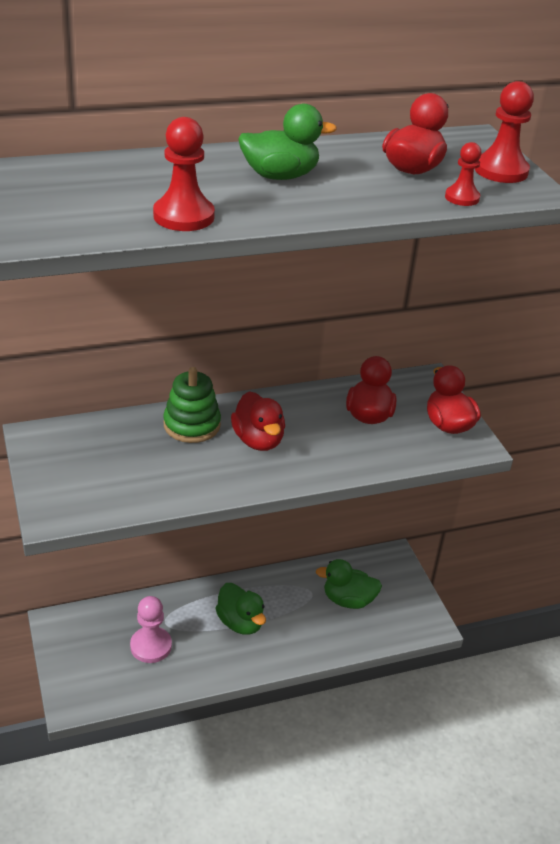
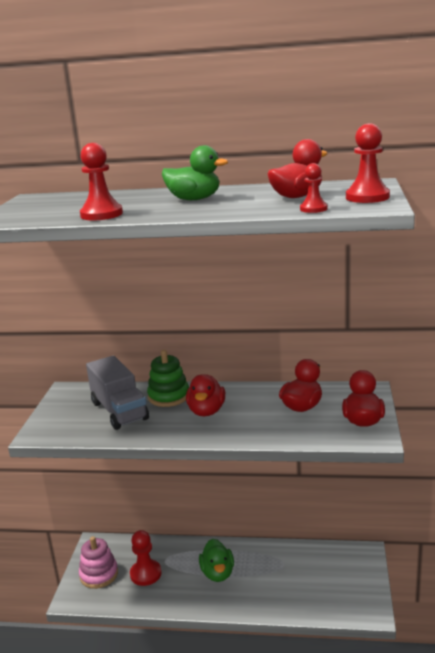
camera: 30 degrees right, 15 degrees down
pink pawn [130,596,172,663] -> red pawn [130,530,162,586]
green duck [316,559,382,609] -> none
none -> pink stacking toy [79,536,118,589]
none -> grey truck [86,356,149,430]

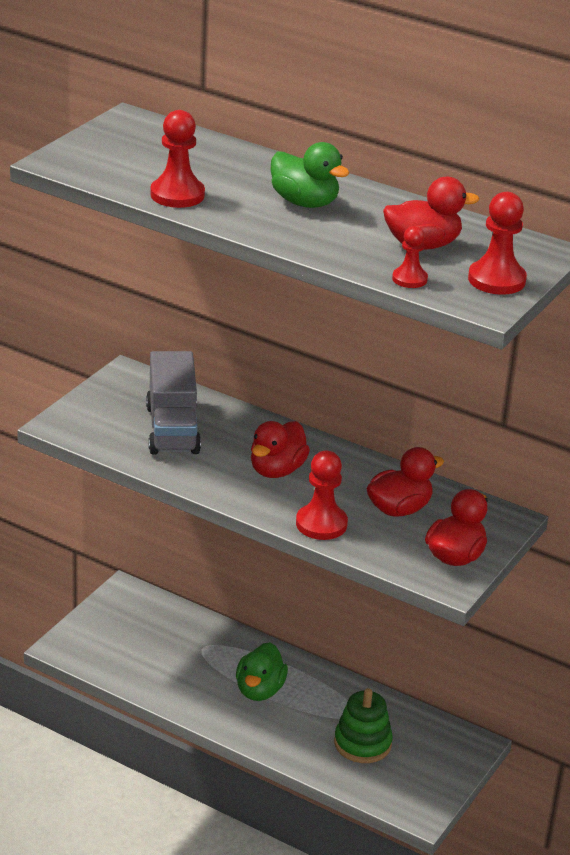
camera: 20 degrees right, 10 degrees up
pink stacking toy [79,536,118,589] -> none
red pawn [130,530,162,586] -> red pawn moved to [296,451,348,540]
green stacking toy [147,350,189,407] -> green stacking toy moved to [334,688,393,763]

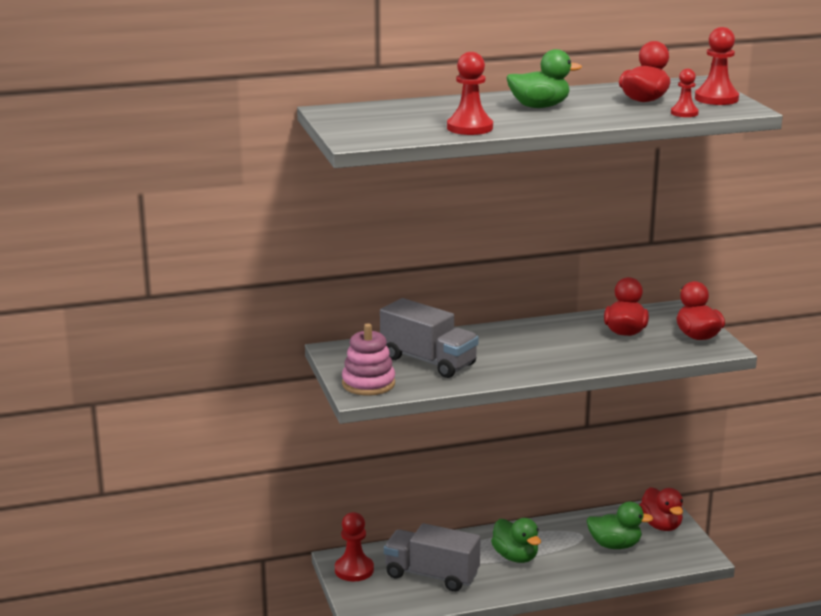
camera: 45 degrees left, 10 degrees down
red duck [251,421,310,478] -> red duck moved to [639,487,683,531]
red pawn [296,451,348,540] -> red pawn moved to [335,512,374,581]
green stacking toy [334,688,393,763] -> green duck [586,502,654,549]
none -> pink stacking toy [342,323,395,396]
none -> grey truck [384,523,481,592]

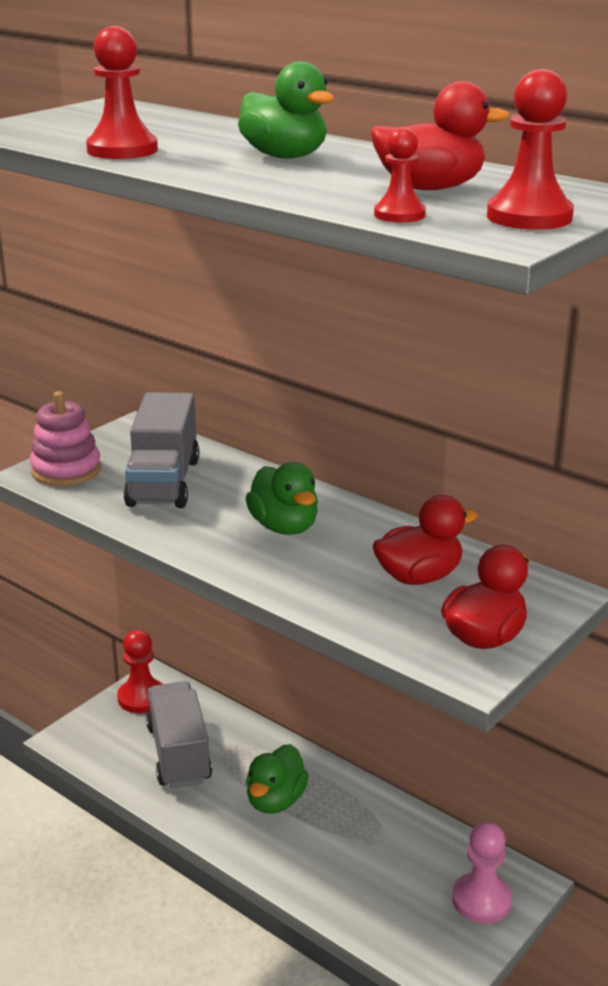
camera: 55 degrees right, 5 degrees up
green duck [586,502,654,549] -> green duck moved to [246,462,318,535]
red duck [639,487,683,531] -> pink pawn [452,822,512,924]

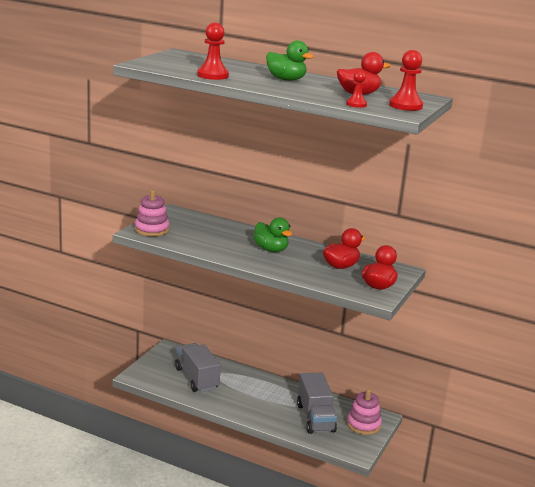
camera: 15 degrees left, 5 degrees down
red pawn [117,630,162,713] -> none
grey truck [123,392,199,508] -> grey truck moved to [297,372,337,434]
green duck [246,744,309,814] -> none
pink pawn [452,822,512,924] -> pink stacking toy [347,389,382,435]

